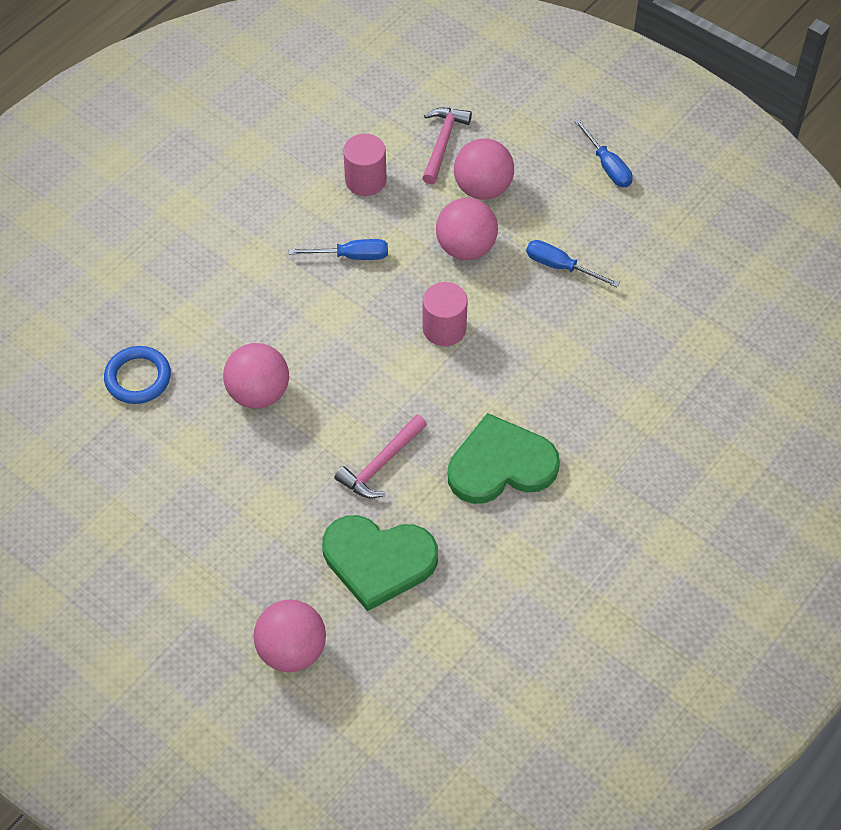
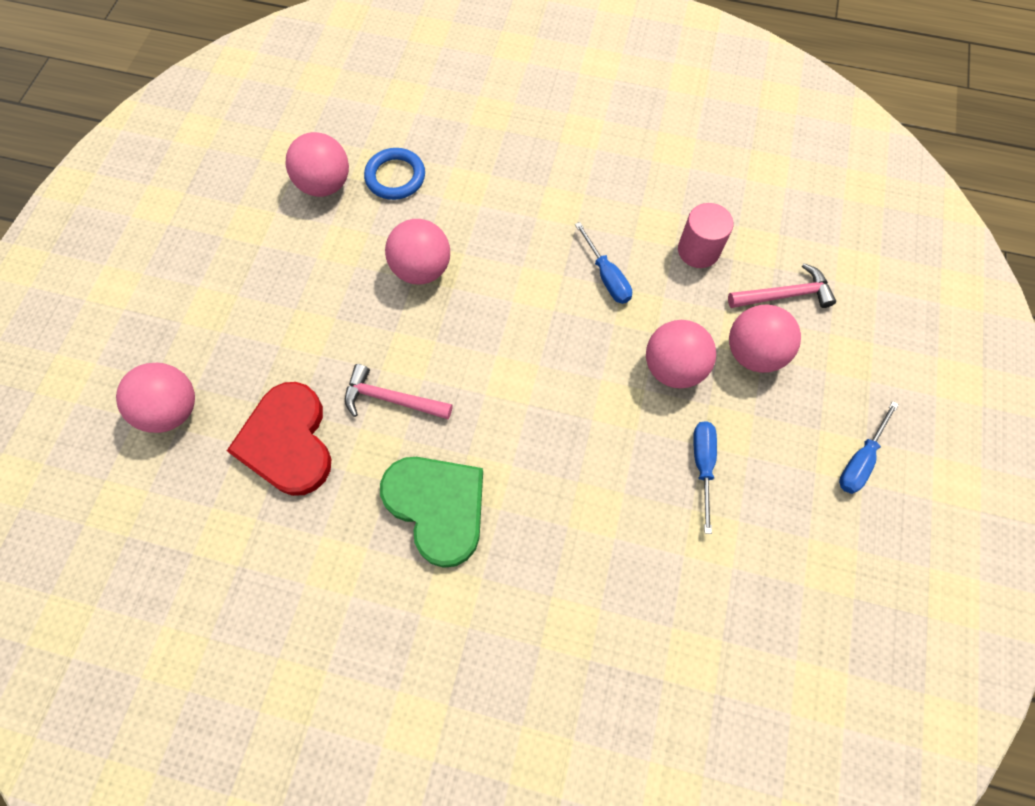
camera: 65 degrees right, 10 degrees up
green heart [322,515,438,611] -> red heart [227,382,331,496]
pink cylinder [423,282,468,346] -> none
none -> pink ball [285,132,349,197]

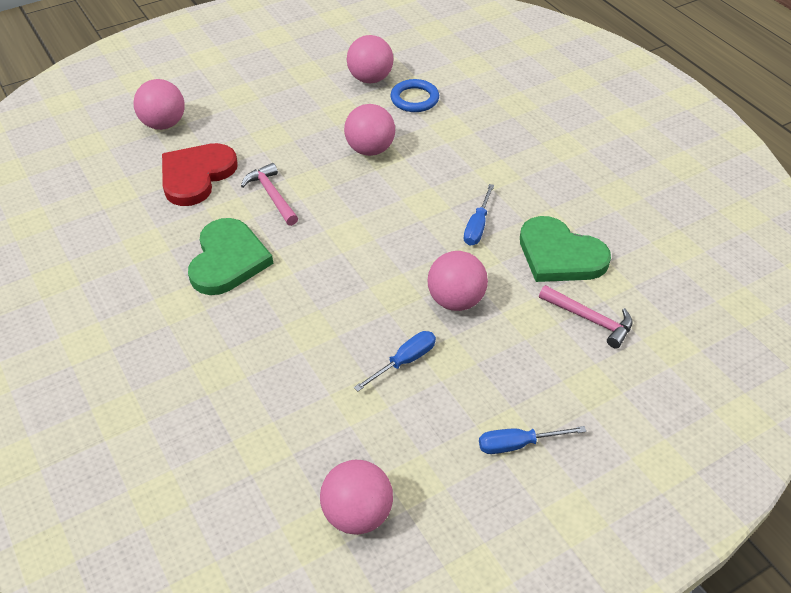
camera: 45 degrees right, 20 degrees down
pink cylinder [678,203,733,268] -> green heart [520,216,611,282]
pink ball [729,304,801,373] -> pink ball moved to [320,460,393,535]

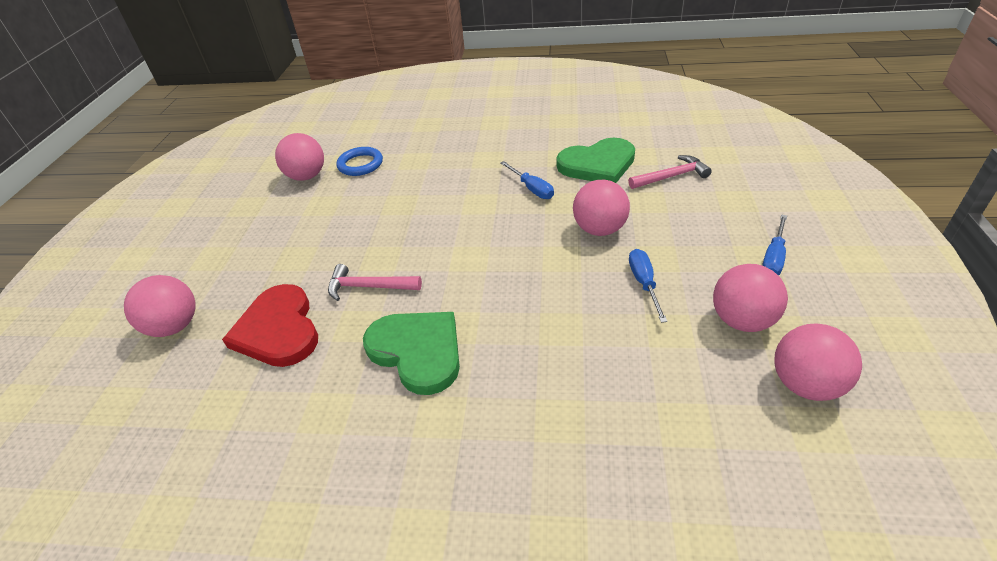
camera: 50 degrees left, 5 degrees down
pink ball [344,104,395,156] -> pink ball moved to [713,264,788,332]

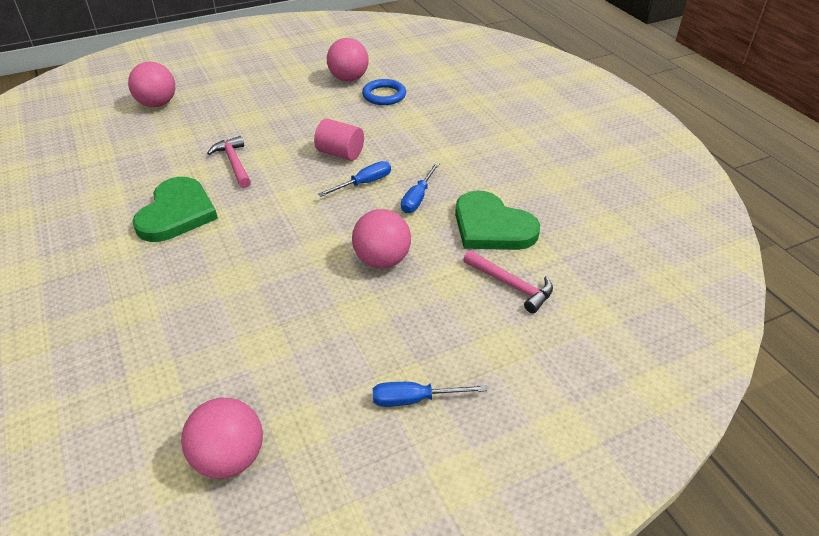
camera: 55 degrees right, 0 degrees up
red heart [222,284,318,367] -> none
blue screwdriver [629,249,668,323] -> blue screwdriver moved to [318,161,391,197]
pink ball [713,264,788,332] -> none
none -> pink cylinder [314,119,364,161]

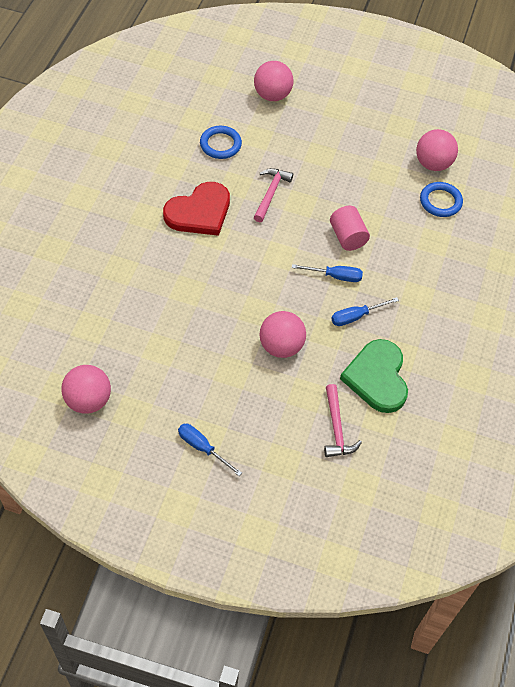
camera: 40 degrees right, 15 degrees up
green heart [132,177,218,242] -> red heart [163,182,230,236]
none -> blue ring [200,126,242,159]

